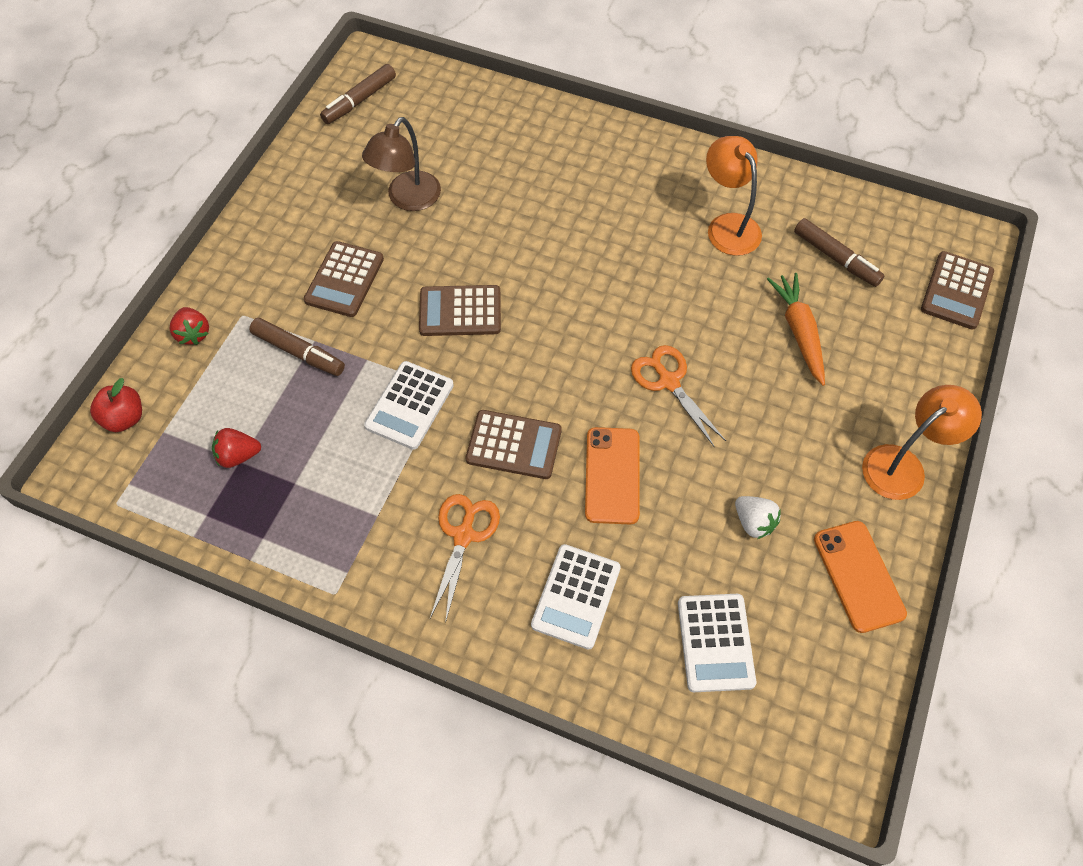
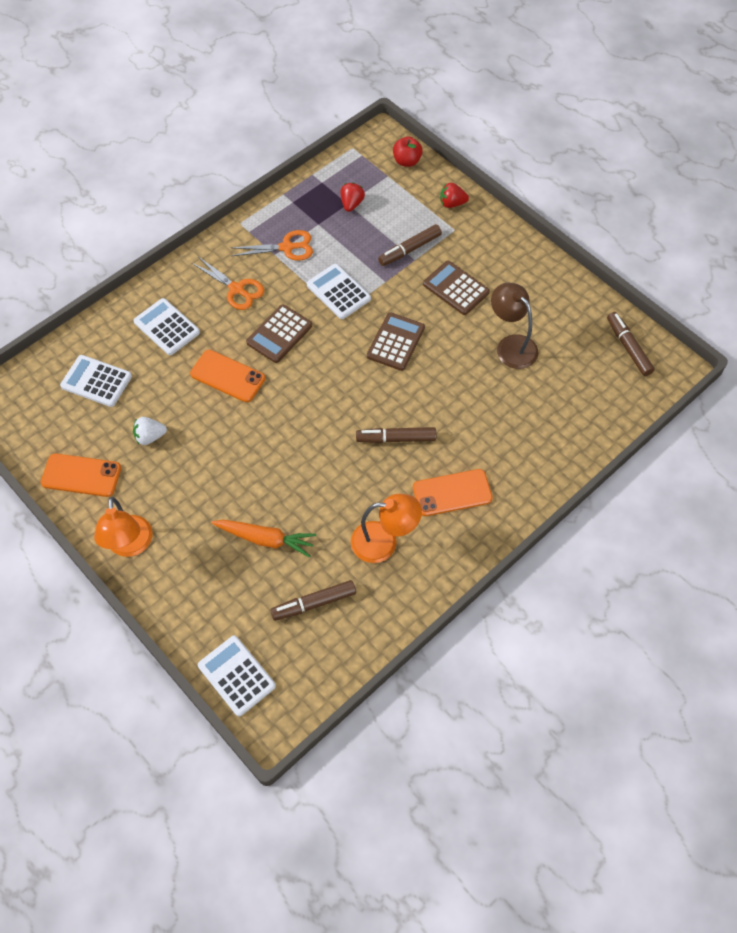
camera: 115 degrees right, 0 degrees up
orange scissors [631,345,726,446] -> orange scissors moved to [231,230,313,261]
brown calculator [921,251,994,330] -> white calculator [198,635,276,717]
none -> brown marker [356,427,436,443]
none -> orange phone [413,469,493,516]

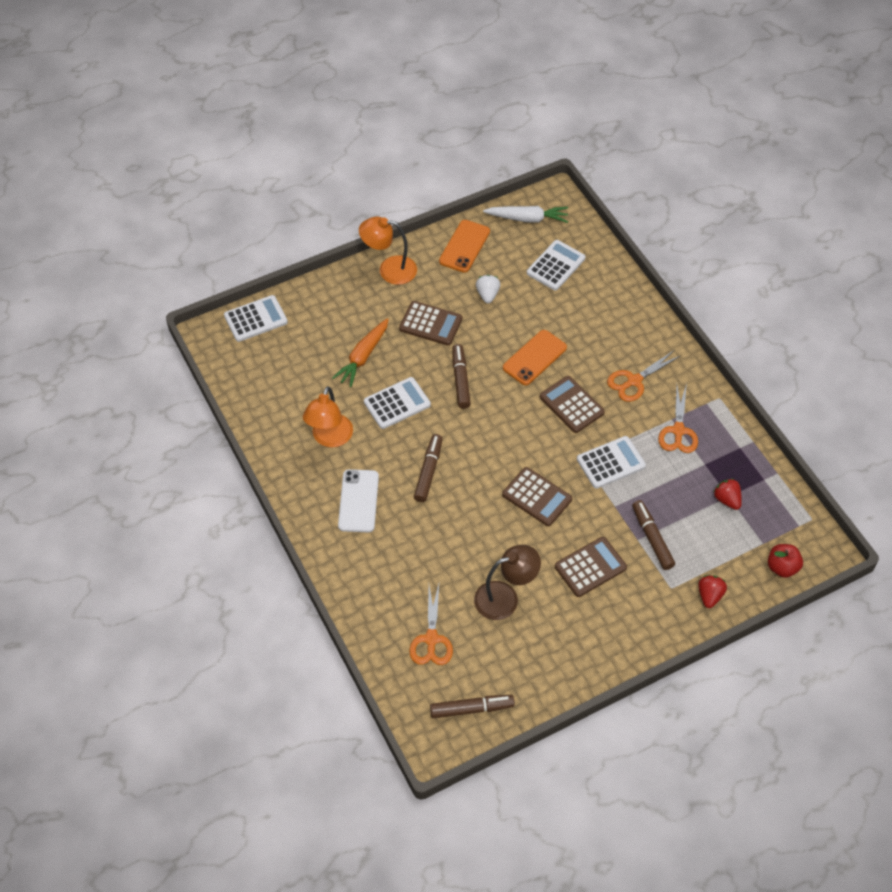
camera: 105 degrees right, 5 degrees down
white calculator [133,298,200,355] -> white calculator moved to [364,377,431,429]
brown marker [270,580,356,621] -> brown marker moved to [452,344,471,409]
red strawberry [340,183,365,212] -> red strawberry turned 150 degrees counterclockwise [713,479,742,510]
orange phone [413,469,493,516] -> white phone [338,469,379,532]
none -> brown calculator [399,301,462,345]
none -> orange scissors [409,584,453,665]
none -> white carrot [483,206,568,223]

